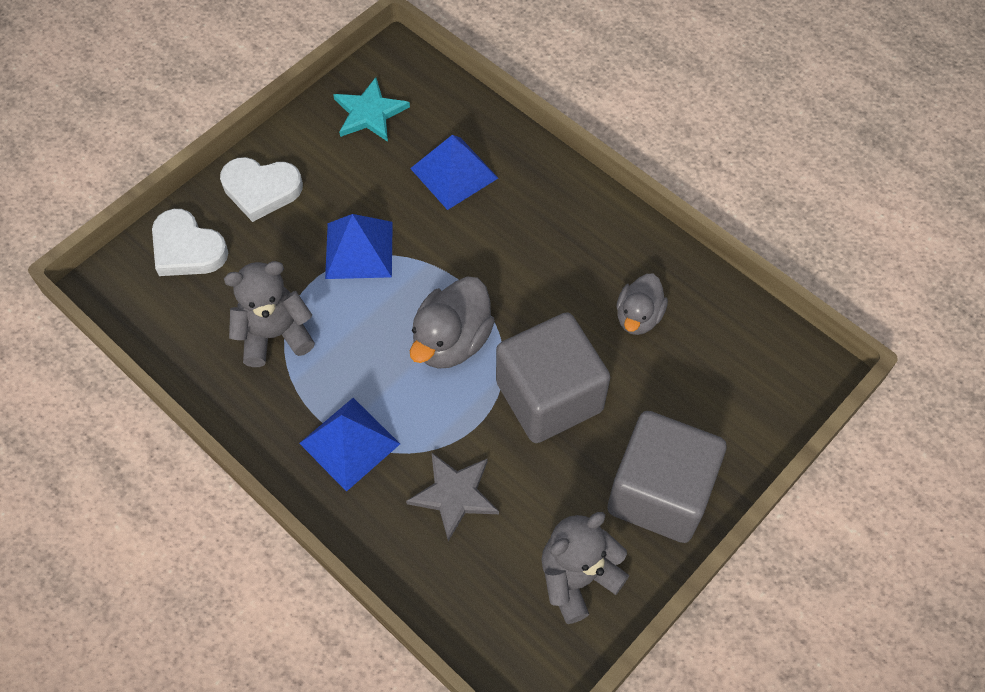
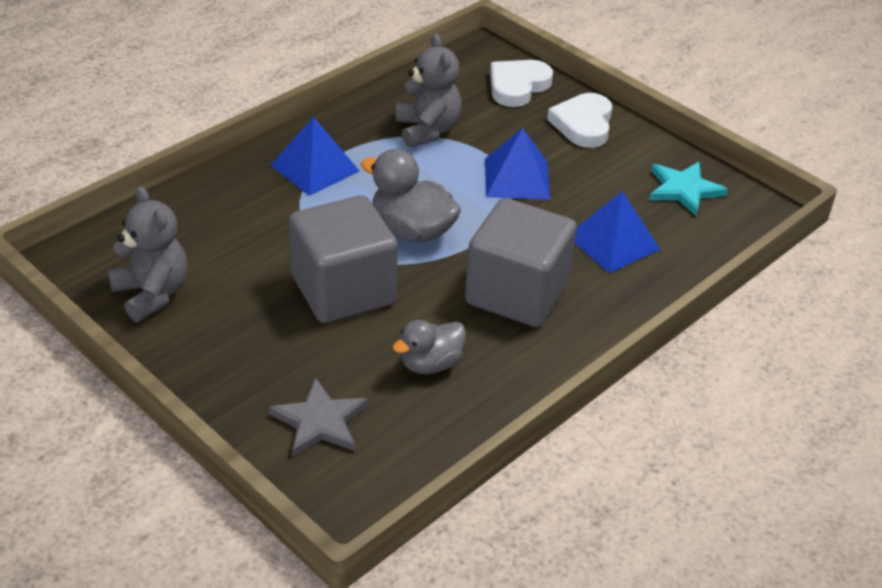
camera: 90 degrees right, 20 degrees down
grey star [406,452,499,541] -> grey star moved to [269,377,368,457]
grey cube [608,411,726,543] -> grey cube moved to [465,198,577,327]
grey duck [616,274,668,335] -> grey duck turned 60 degrees counterclockwise [393,320,466,374]

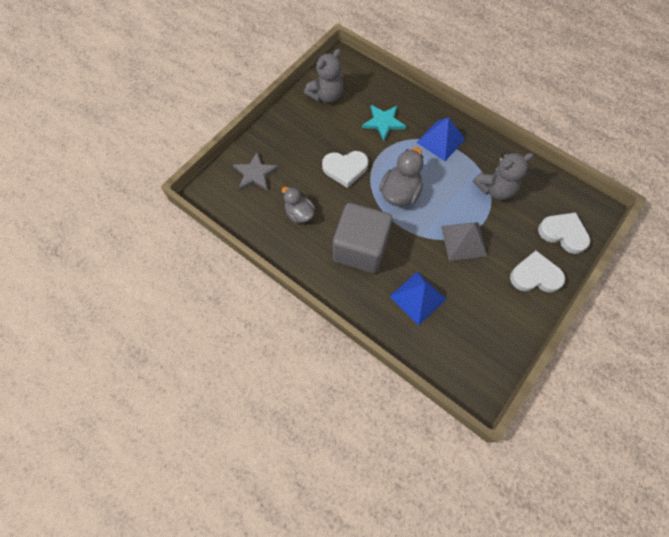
camera: 85 degrees right, 25 degrees up
grey cube [289,195,398,323] -> white heart [322,151,369,188]
blue pyramid [485,128,550,200] -> grey pyramid [441,222,487,261]
turquoise star [649,162,728,216] -> turquoise star moved to [362,105,406,141]

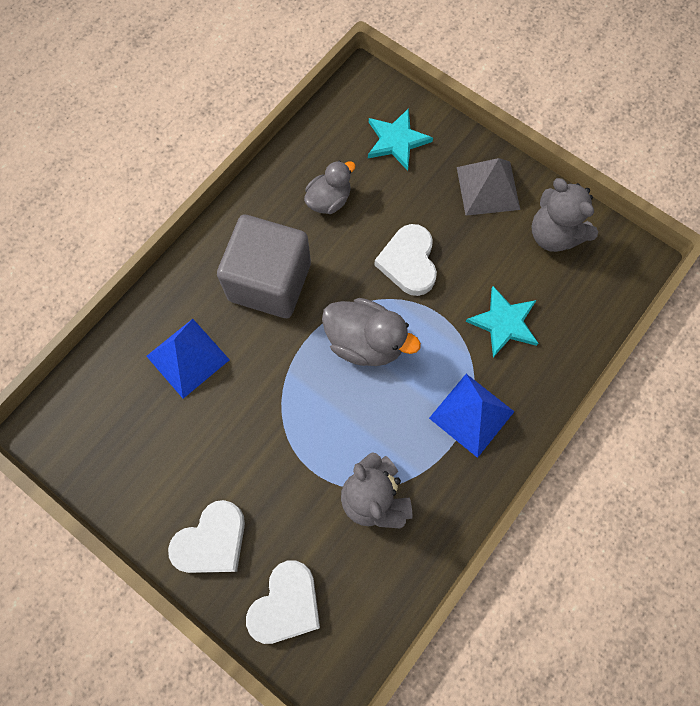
camera: 90 degrees right, 5 degrees up
grey star [233,152,279,191] -> turquoise star [368,108,433,171]
grey pyramid [441,222,487,261] -> grey pyramid moved to [457,158,520,216]
white heart [510,251,565,293] -> white heart turned 45 degrees clockwise [168,500,245,573]

